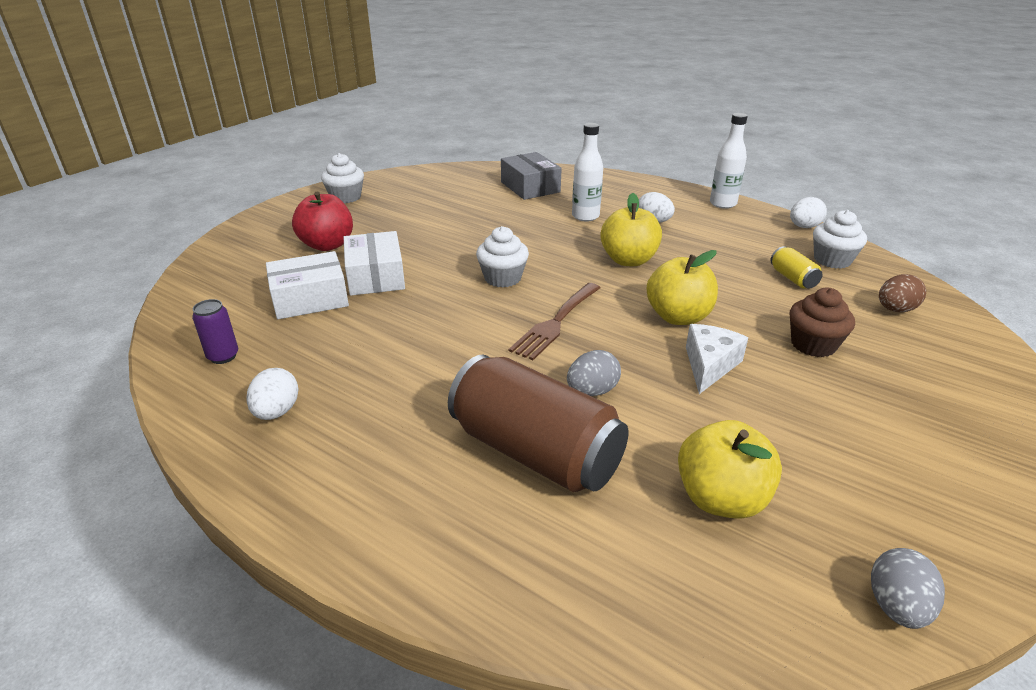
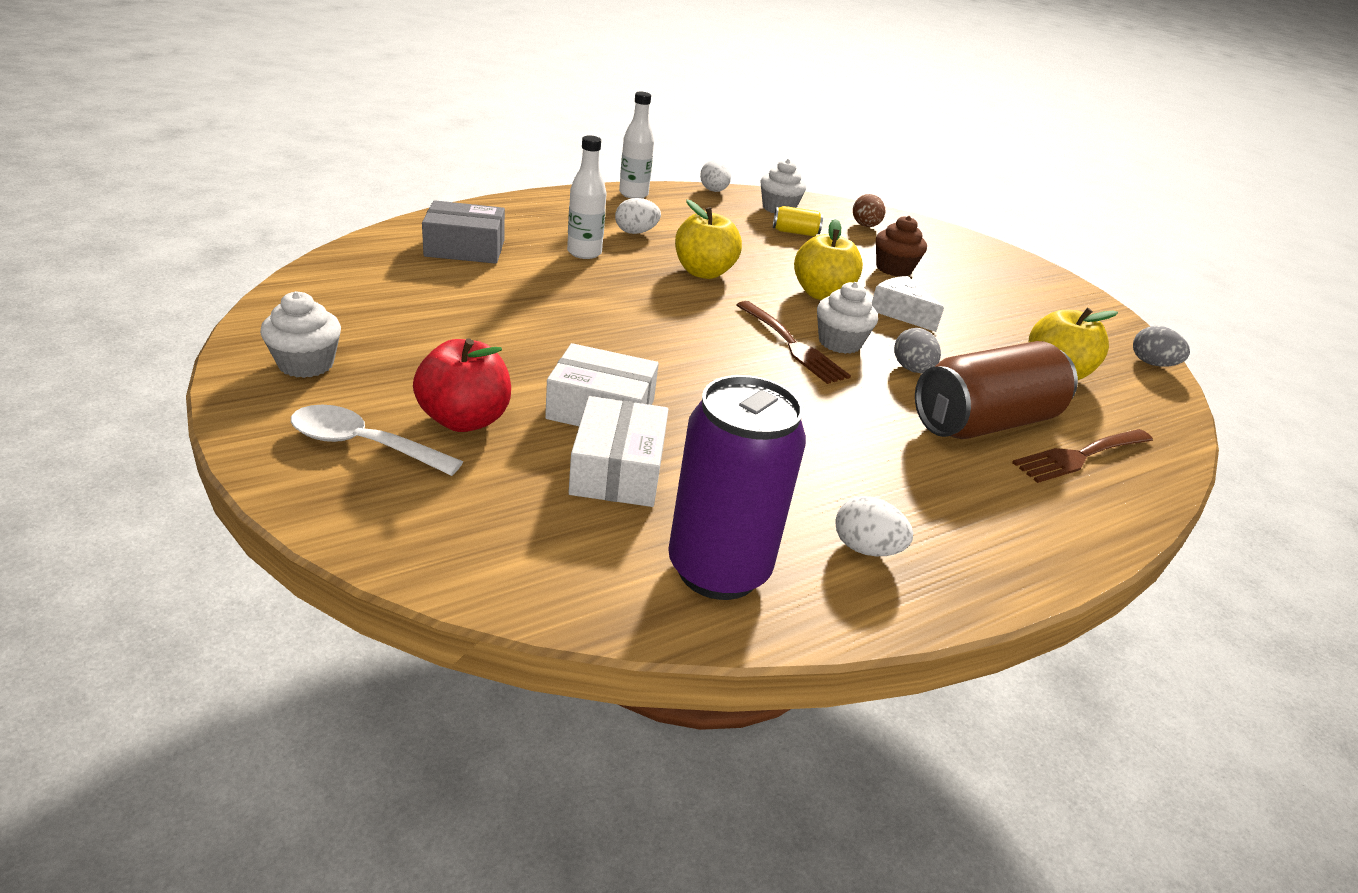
camera: 70 degrees left, 0 degrees up
purple can [192,299,238,364] -> purple can [668,375,806,600], size x2.31
white cupcake [476,226,529,287] -> white cupcake moved to [817,282,878,354]
none -> white spoon [291,405,463,476]
none -> brown fork [1012,429,1153,483]

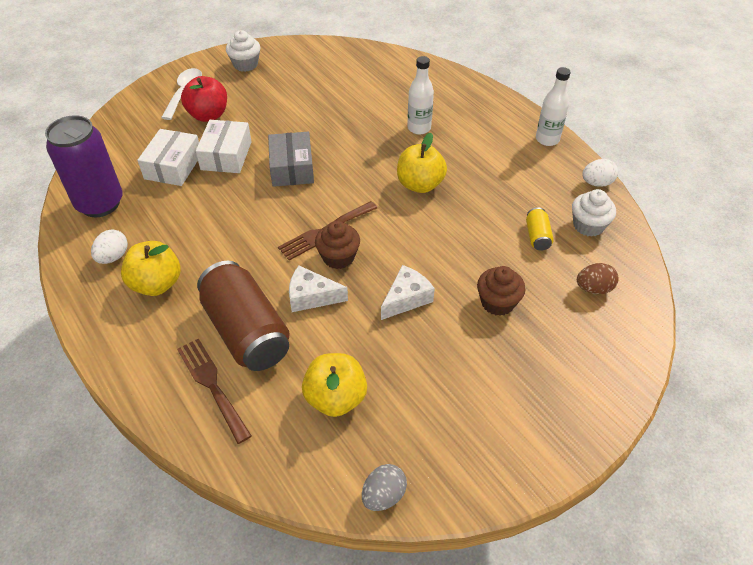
camera: 90 degrees right, 15 degrees up
grey box [422,200,505,264] -> grey box moved to [268,132,314,187]
white box [568,396,669,507] -> white box turned 75 degrees counterclockwise [137,129,199,186]
white egg [615,198,661,234] -> none
yellow apple [794,219,863,300] -> yellow apple moved to [121,241,180,296]
white cupcake [817,282,878,354] -> brown cupcake [315,221,360,269]
grey egg [894,328,941,373] -> white cheese [289,266,348,312]

